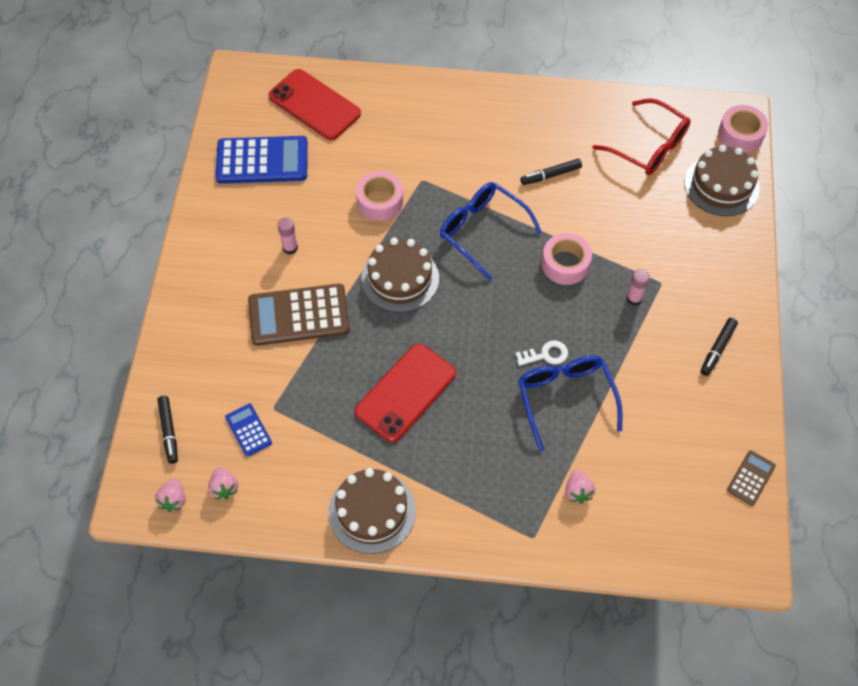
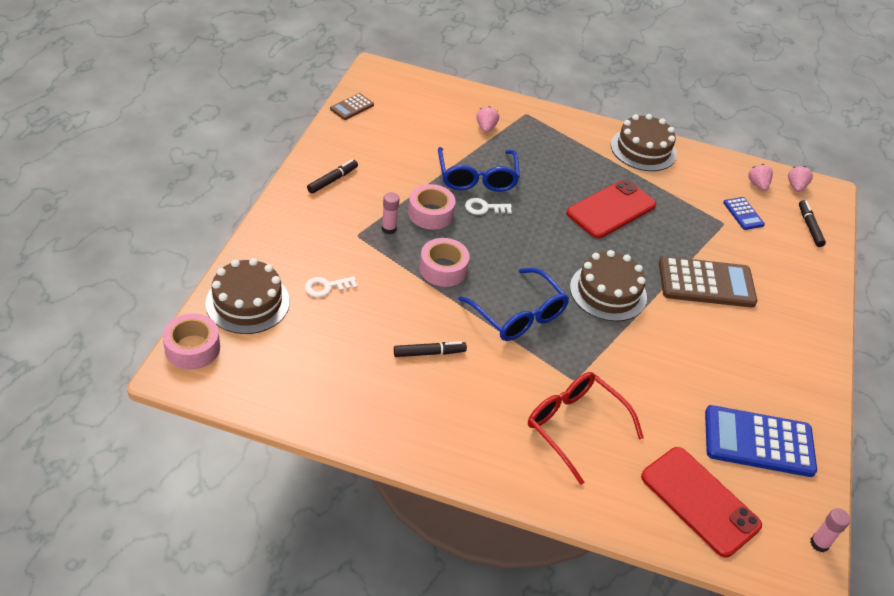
camera: 175 degrees left, 15 degrees down
pink glue stick [277,217,298,255] -> pink glue stick moved to [810,508,850,552]
pink tape [356,171,403,221] -> pink tape moved to [408,184,456,230]
red glasses [593,98,691,175] -> red glasses moved to [528,372,644,485]
none -> white key [305,276,358,297]

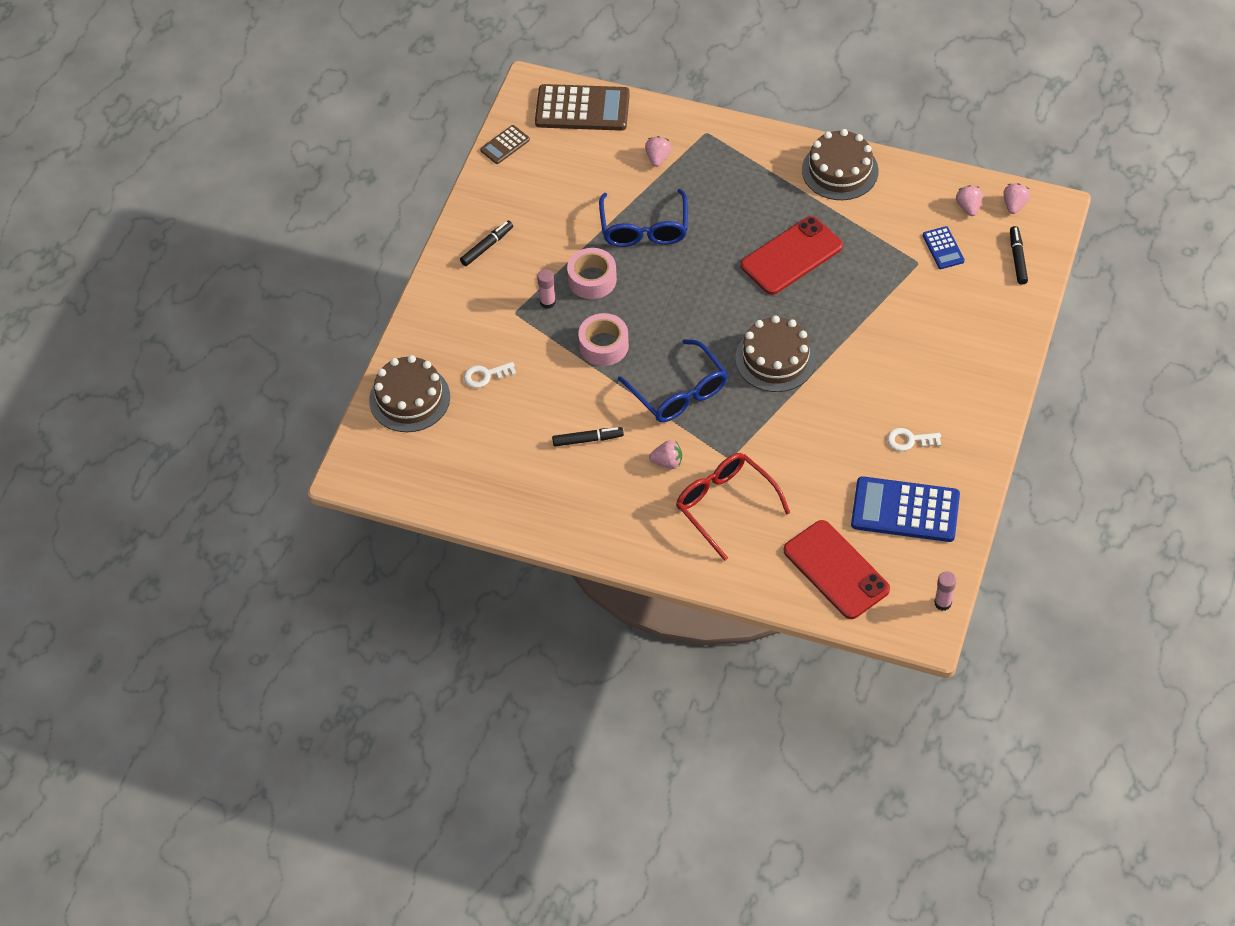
camera: 10 degrees right, 10 degrees up
pink tape [162,313,220,370] -> none
white key [465,198,512,215] -> white key moved to [887,428,941,451]
brown calculator [659,256,758,308] -> brown calculator moved to [535,84,630,131]
none -> pink strawberry [649,440,682,469]

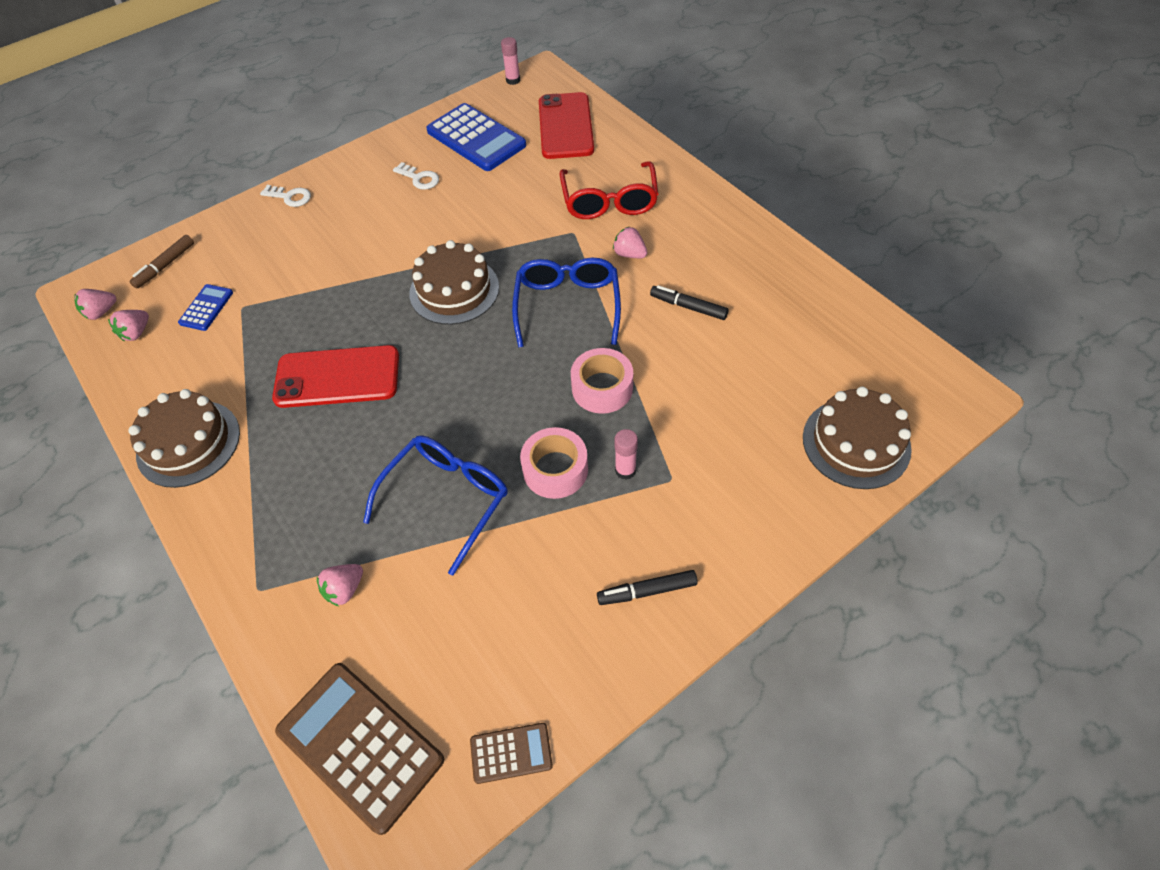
camera: 145 degrees left, 0 degrees up
white key [464,362,516,388] -> white key moved to [260,185,311,207]
black marker [1010,226,1028,285] -> brown marker [129,235,194,289]

